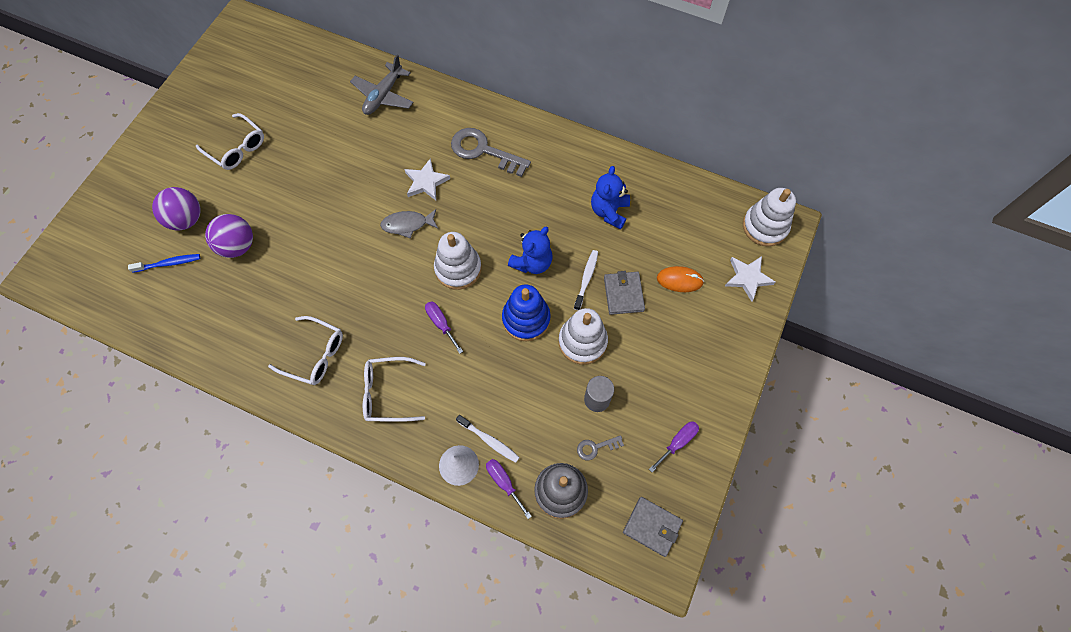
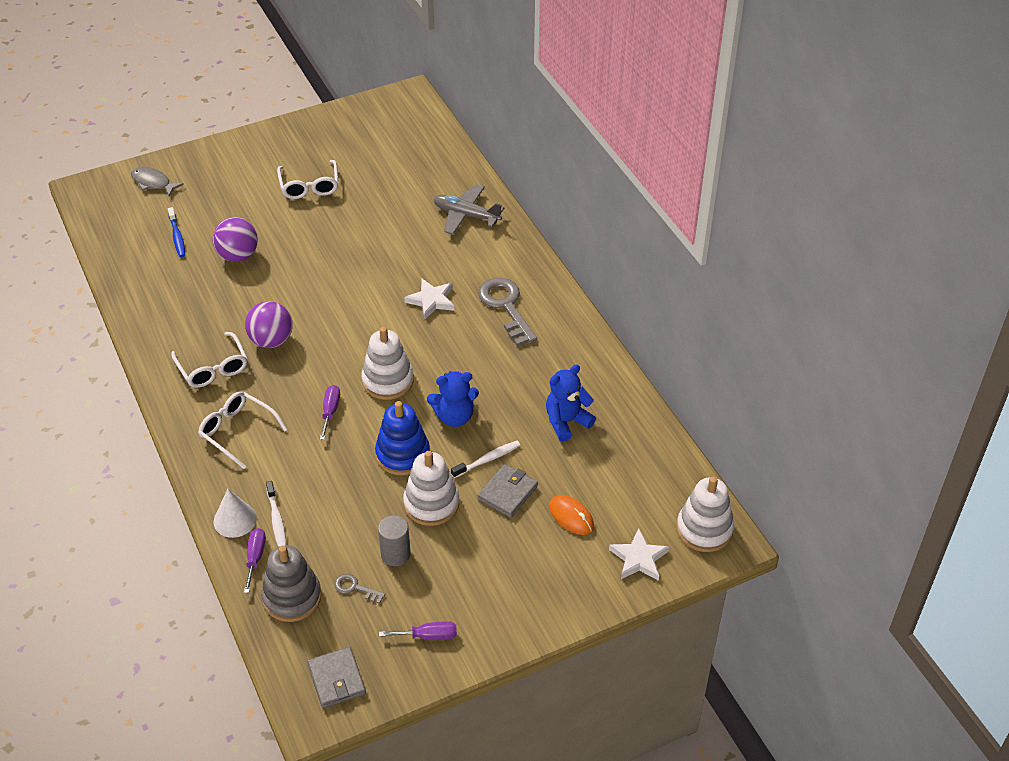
camera: 40 degrees right, 20 degrees down
blue toothbrush [128,254,200,273] -> blue toothbrush turned 45 degrees clockwise [168,207,185,257]
purple ball [152,187,201,230] -> purple ball moved to [245,301,293,348]
grey plane [350,55,414,115] -> grey plane turned 45 degrees clockwise [434,184,504,235]
grey fish [380,209,438,238] -> grey fish moved to [131,167,184,197]

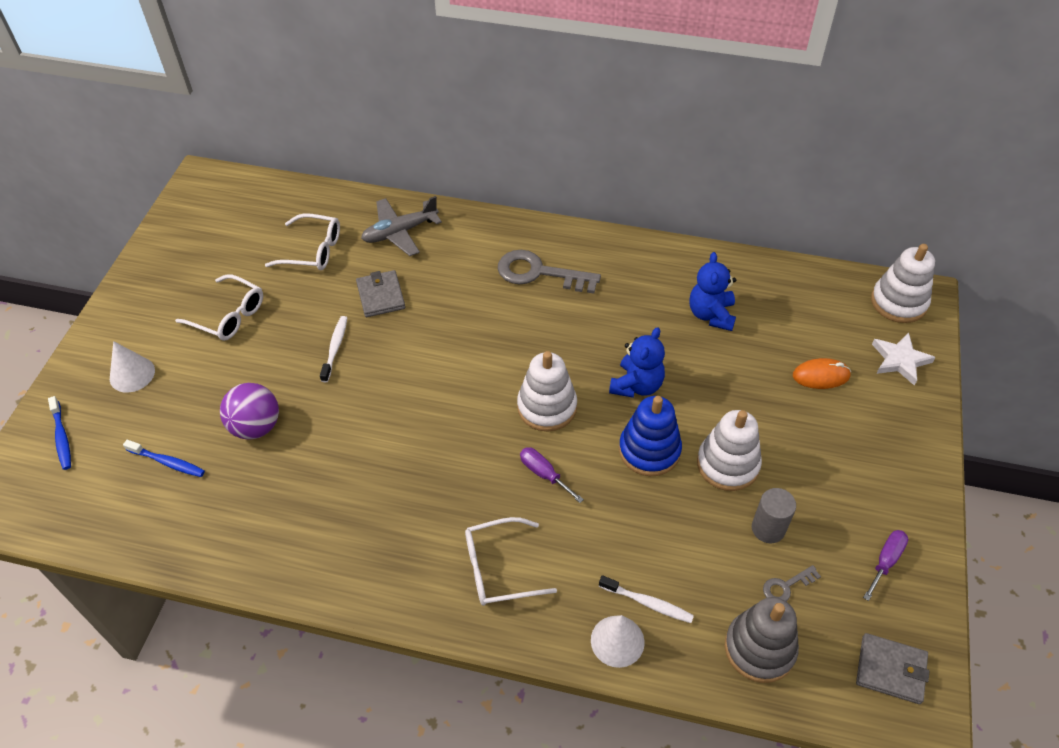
camera: 50 degrees left, 5 degrees up
grey fish [131,167,184,197] -> blue toothbrush [48,396,71,470]
white glasses [171,332,247,388] -> white glasses moved to [265,213,340,271]
purple screwdriver [244,528,266,593] -> none
purple ball [245,301,293,348] -> none
white star [404,279,455,319] -> none
white toothbrush [451,441,520,478] -> white toothbrush moved to [320,316,347,382]
grey wallet [477,464,538,518] -> grey wallet moved to [356,270,405,317]
none -> white cone [110,341,155,393]

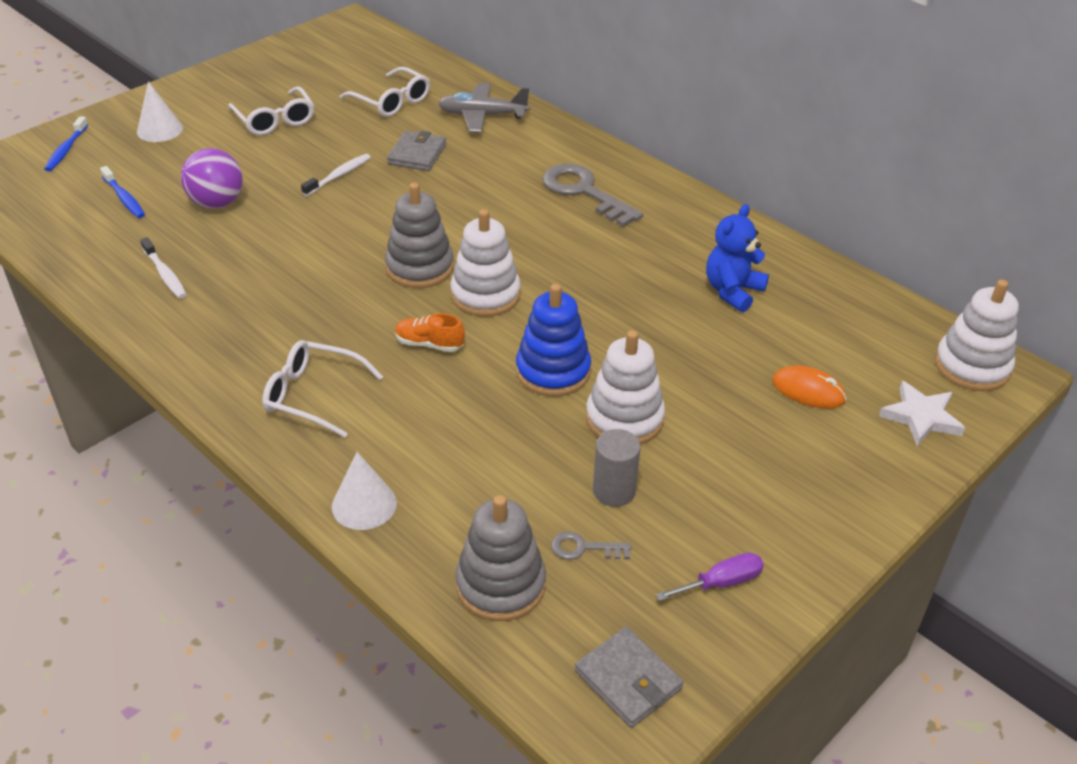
camera: 30 degrees right, 10 degrees down
purple screwdriver [520,447,584,503] -> orange shoe [395,313,465,352]
white toothbrush [599,575,694,623] -> white toothbrush moved to [140,237,187,299]
blue teddy bear [609,327,665,398] -> none
none -> grey stacking toy [385,183,454,288]

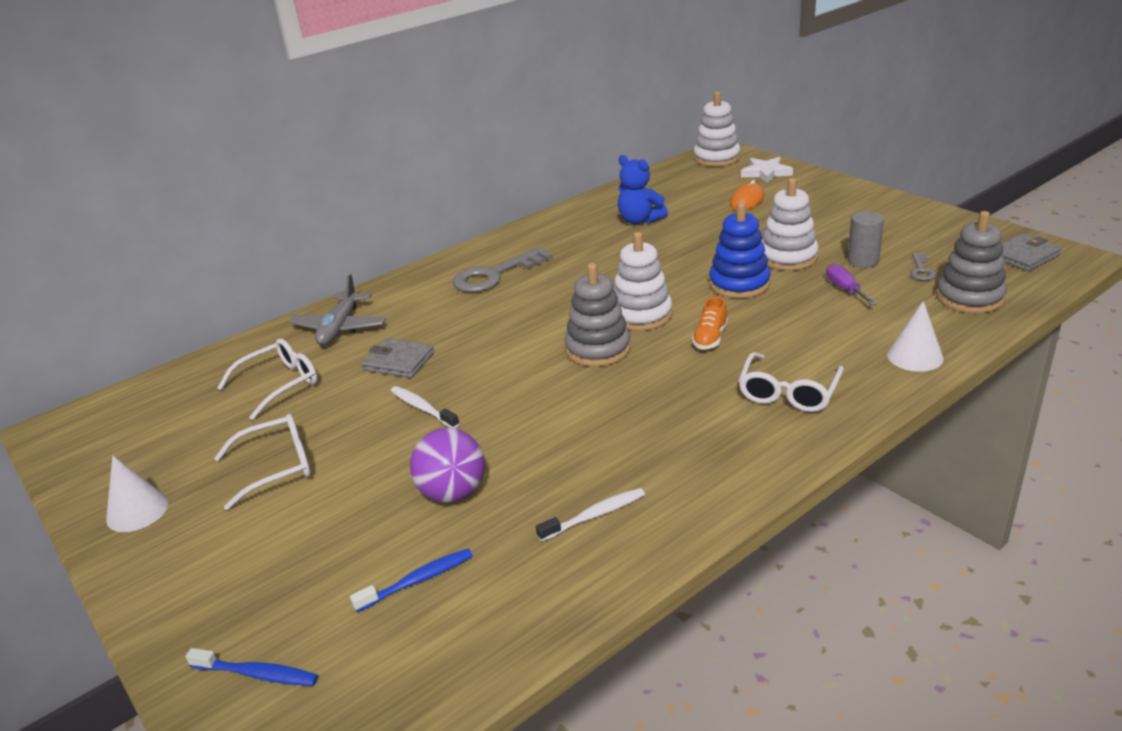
camera: 80 degrees left, 10 degrees down
white cone [137,81,183,142] -> white cone moved to [106,456,169,532]
purple screwdriver [656,552,764,601] -> purple screwdriver moved to [826,264,877,305]

